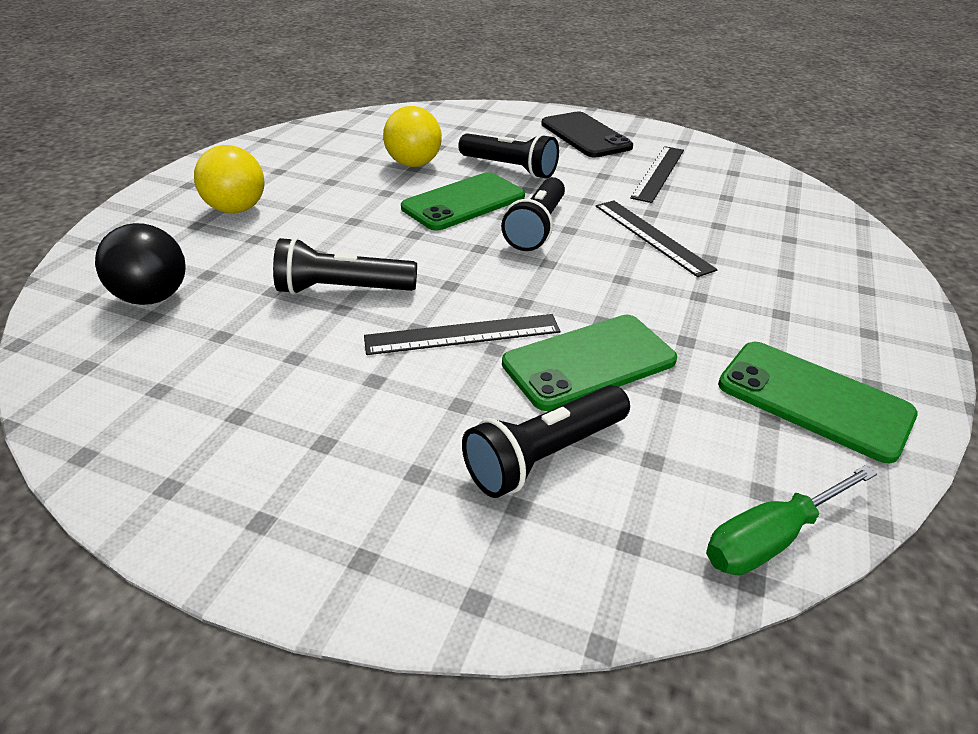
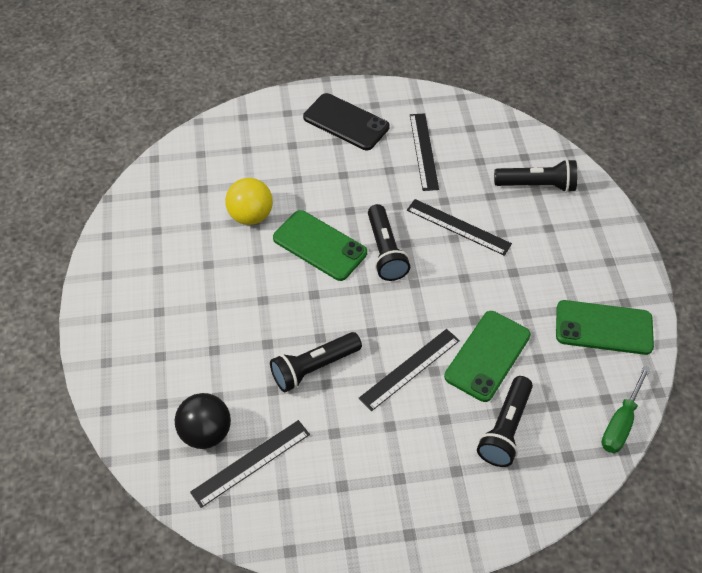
camera: 30 degrees left, 15 degrees up
yellow ball [194,145,265,213] -> none
green phone [401,172,525,231] -> green phone turned 75 degrees counterclockwise [273,210,367,281]
black flashlight [458,133,559,178] -> black flashlight moved to [494,159,577,193]
none -> black ruler [190,420,310,508]

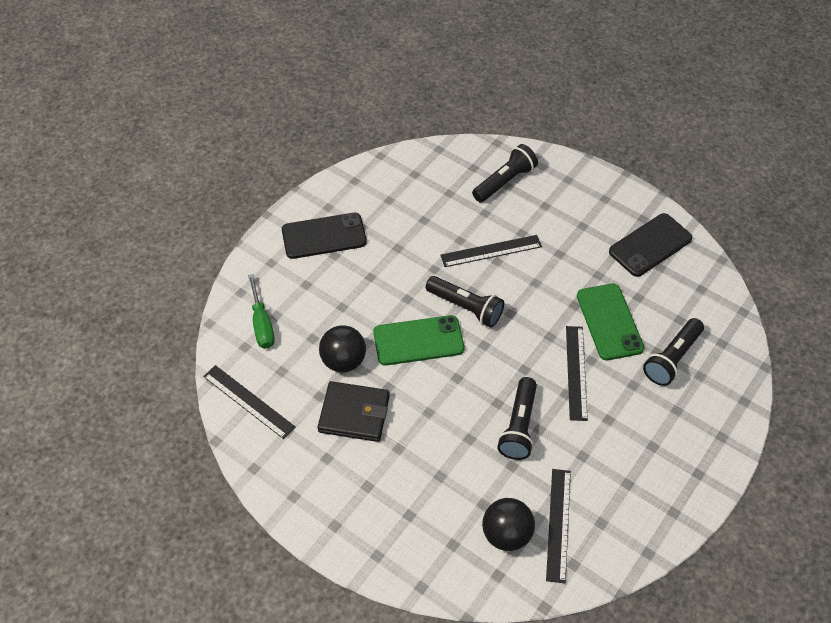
camera: 45 degrees left, 0 degrees up
yellow ball [225,178,273,225] -> black ball [319,325,366,373]
black ruler [410,113,439,191] -> black ruler moved to [203,365,296,439]
black flashlight [477,376,533,467] -> black flashlight turned 60 degrees clockwise [643,318,704,386]
green phone [556,300,654,355] -> black phone [609,213,693,277]
green screwdriver [601,366,650,453] -> green screwdriver moved to [248,274,275,349]
none -> black wallet [318,381,390,442]

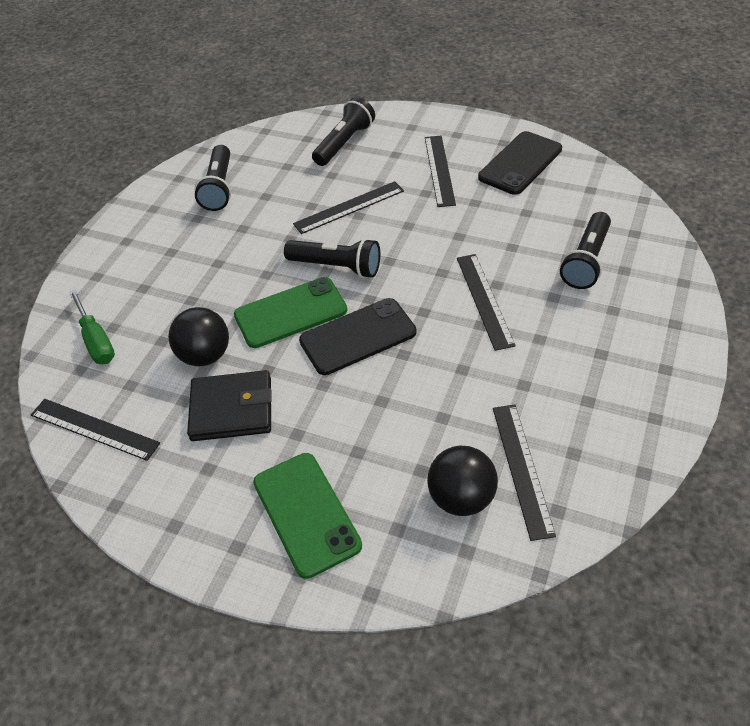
camera: 10 degrees left, 5 degrees down
black phone [282,213,367,259] -> black phone moved to [299,298,417,375]
black flashlight [498,377,537,460] -> black flashlight moved to [194,145,231,211]
green phone [577,284,644,360] -> green phone moved to [253,453,362,579]
none -> black ruler [425,136,456,207]

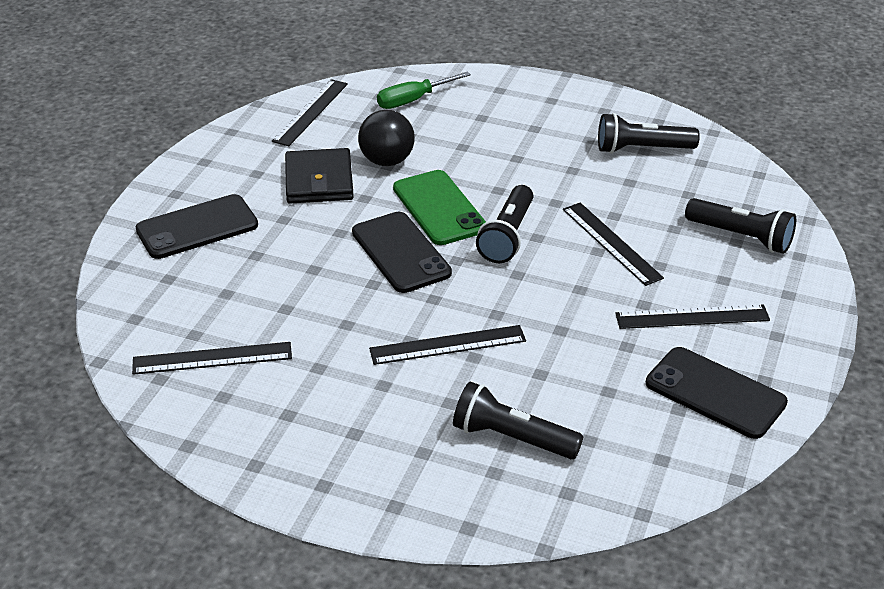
camera: 85 degrees right, 10 degrees down
green phone [253,453,362,579] -> black phone [136,194,258,259]
black ball [427,446,498,516] -> none

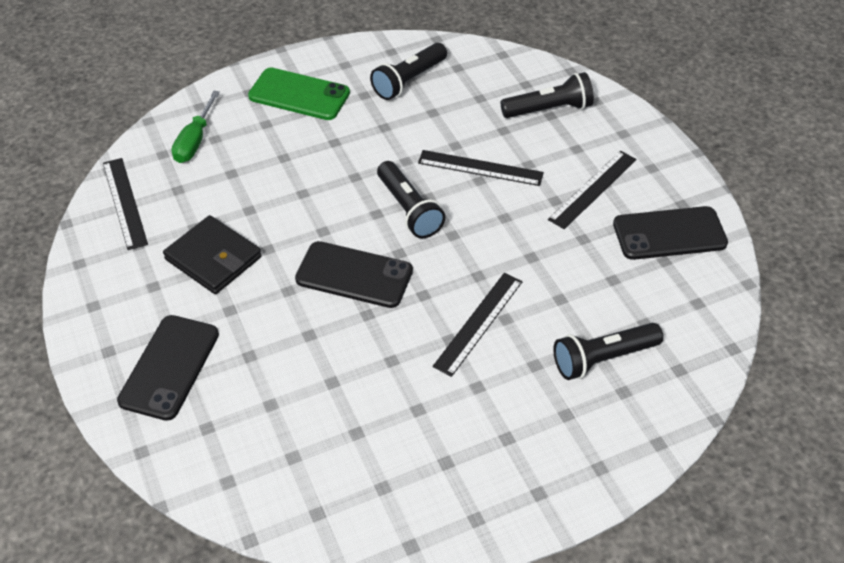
camera: 45 degrees left, 10 degrees up
black ruler [132,342,292,375] -> none
black ball [358,110,415,166] -> none
green phone [393,170,486,245] -> green phone moved to [248,68,350,120]

